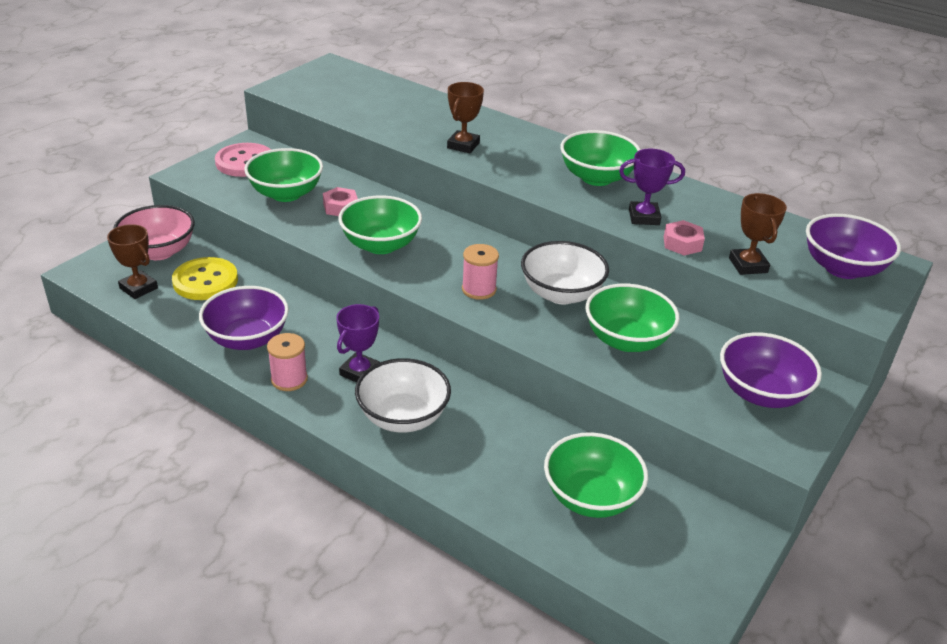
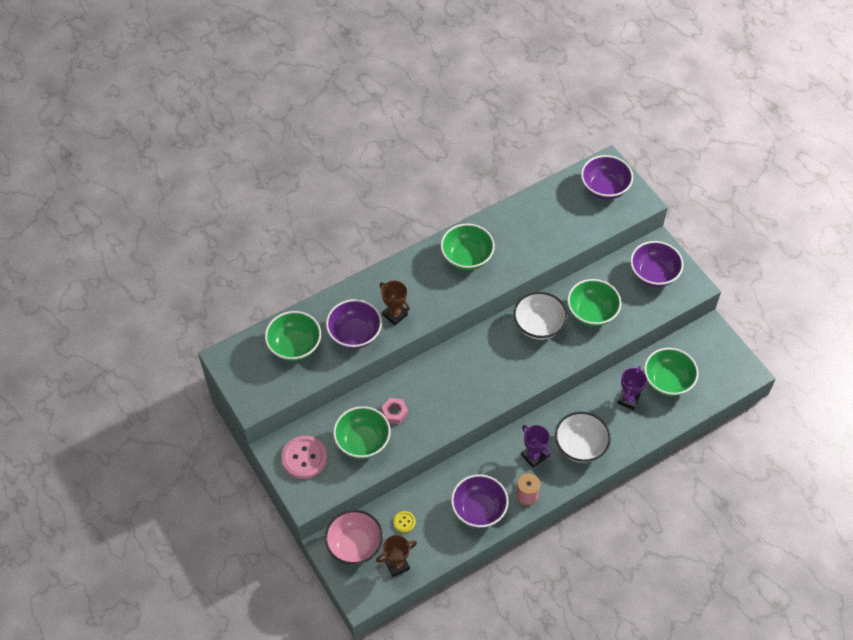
camera: 65 degrees left, 20 degrees up
yellow button [172,257,238,300] -> yellow button [393,511,416,533], size x0.49
green bowl [338,195,422,254] -> green bowl moved to [265,311,321,361]
pink spool [462,244,499,300] -> none
purple trophy [619,149,685,225] -> purple trophy moved to [617,366,647,410]
pink nut [664,220,705,256] -> none
brown trophy [729,193,787,275] -> none
none -> purple bowl [326,299,382,349]

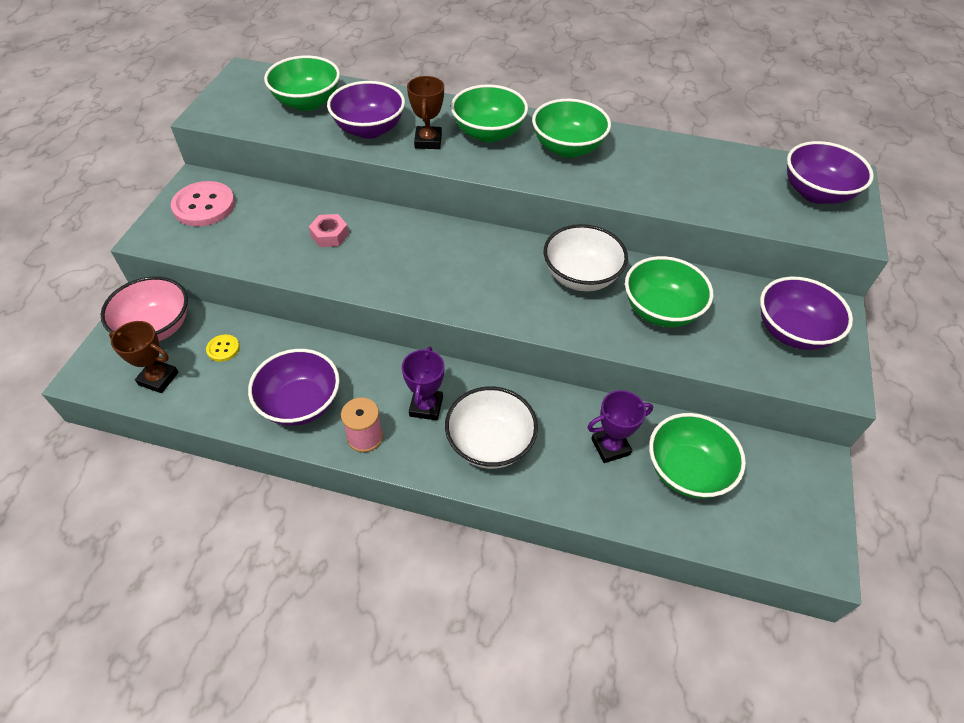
camera: 45 degrees right, 5 degrees down
green bowl [333,406,391,459] -> green bowl moved to [451,84,528,142]

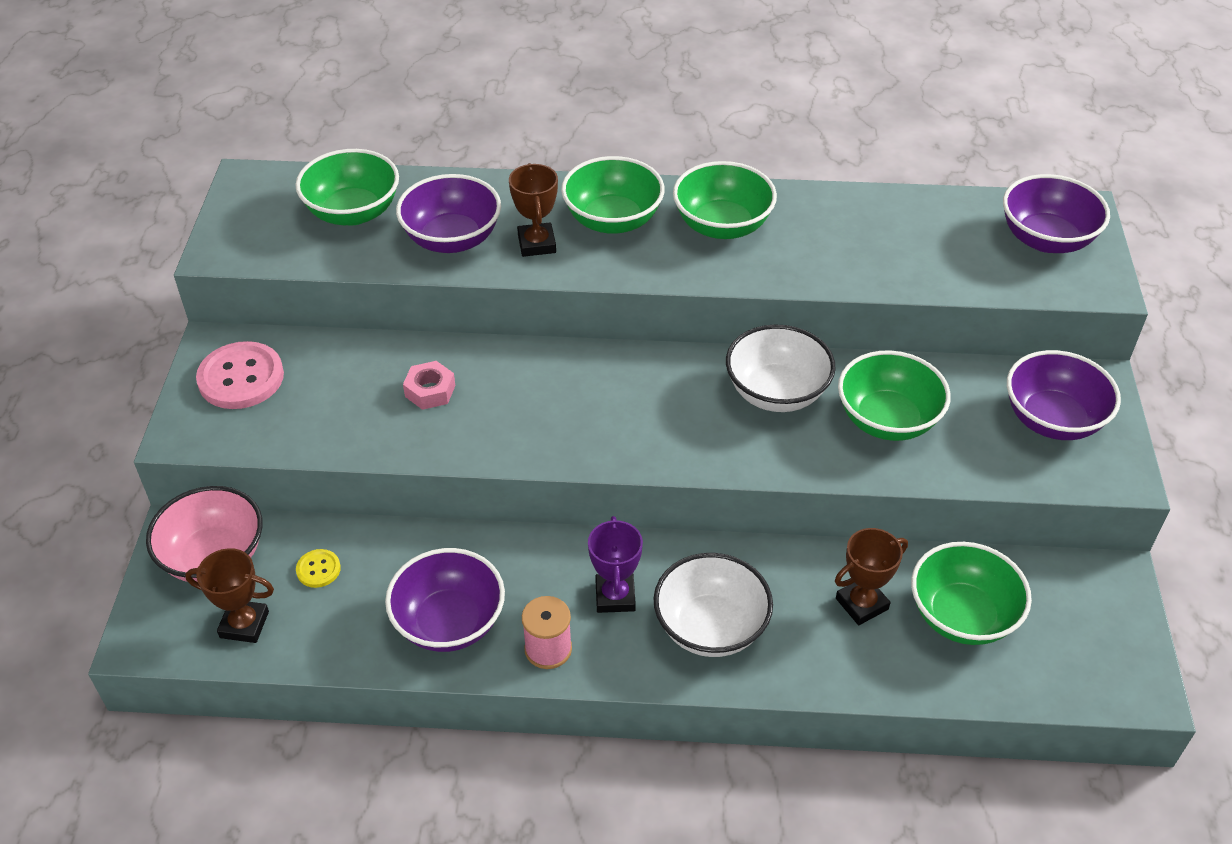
camera: 10 degrees left, 5 degrees down
purple trophy [587,390,653,463] -> brown trophy [835,528,908,625]

